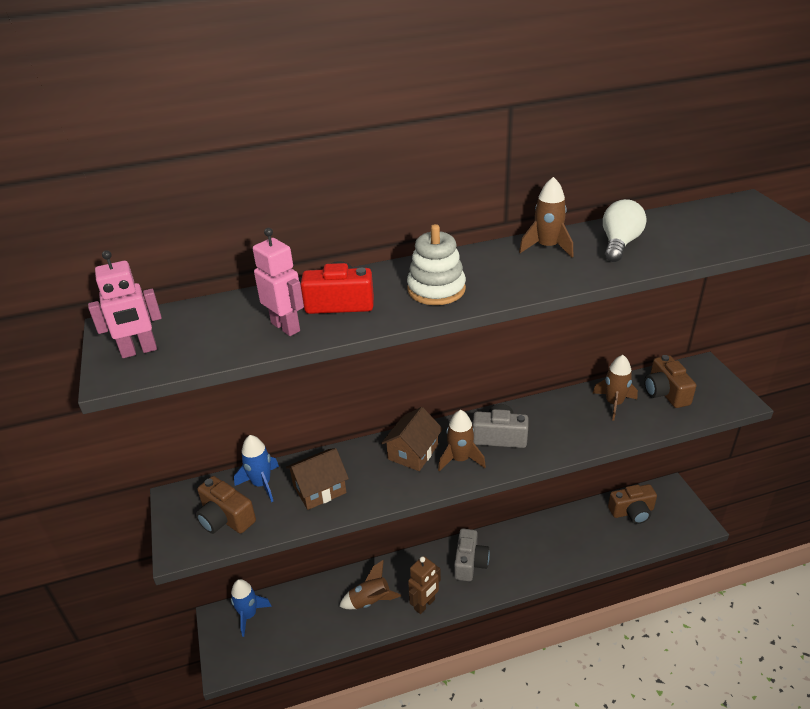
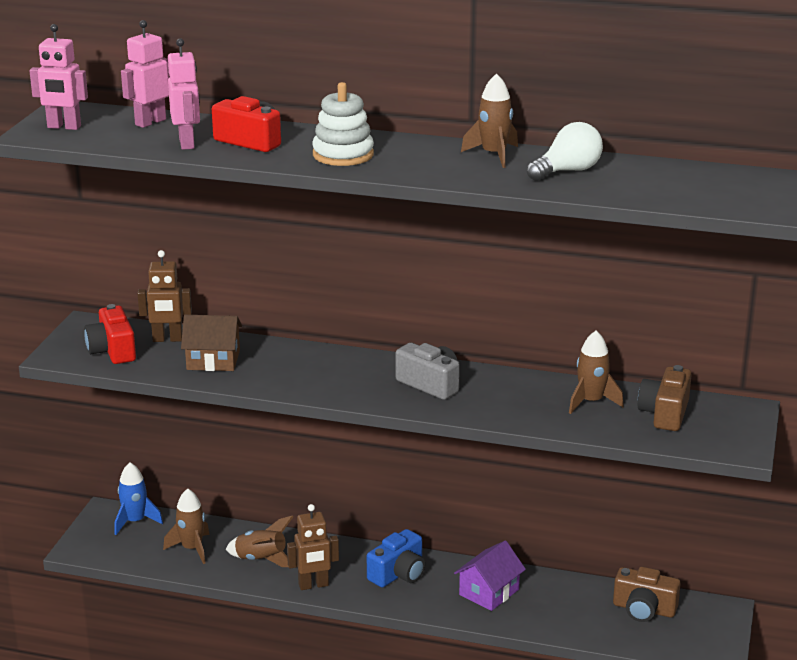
camera: 30 degrees right, 10 degrees down
brown camera [196,476,256,534] -> red camera [84,304,136,364]
blue rocket [234,435,279,502] -> brown robot [137,250,192,342]
brown house [381,407,443,471] -> none
brown rocket [438,410,486,472] -> brown rocket moved to [163,488,210,564]
grey camera [454,529,490,581] -> blue camera [367,529,425,587]
none -> pink robot [121,20,169,128]
none -> purple house [454,541,526,611]

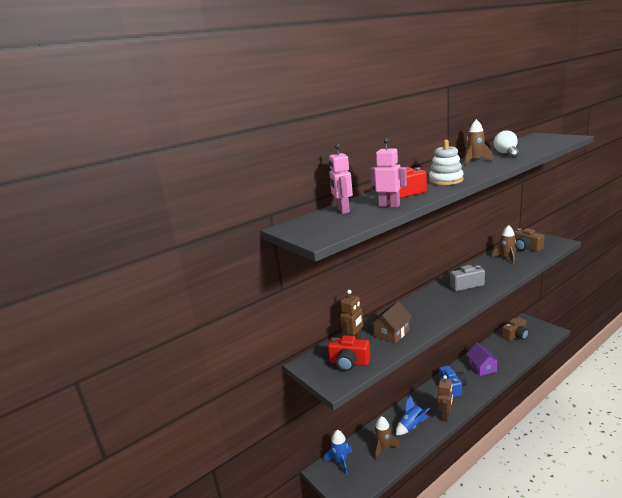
camera: 50 degrees left, 5 degrees down
pink robot [29,24,88,130] -> none
brown rocket [226,516,293,567] -> blue rocket [396,396,430,435]

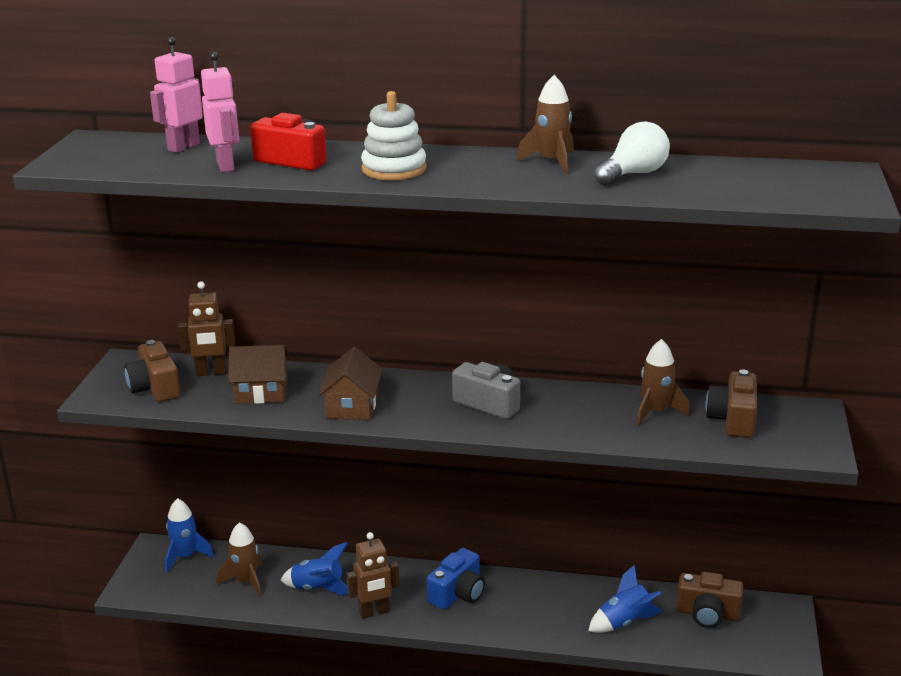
camera: 45 degrees right, 5 degrees up
red camera [328,335,371,371] -> brown camera [124,340,181,402]
purple house [466,343,500,376] -> none
none -> brown house [318,347,383,420]
none -> blue rocket [588,565,663,633]

